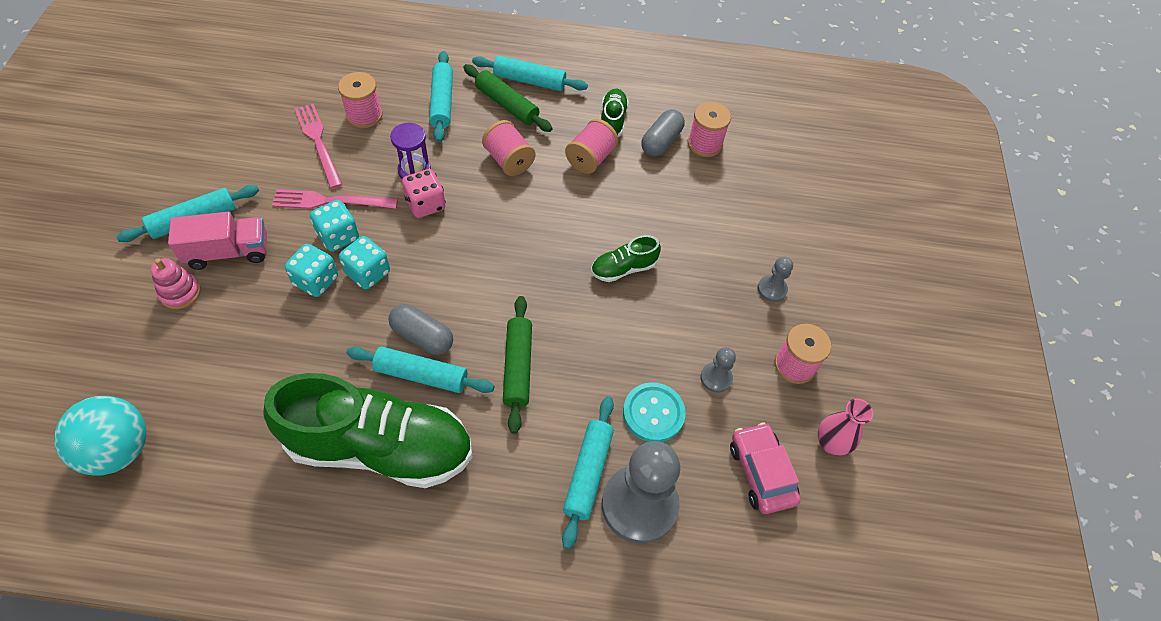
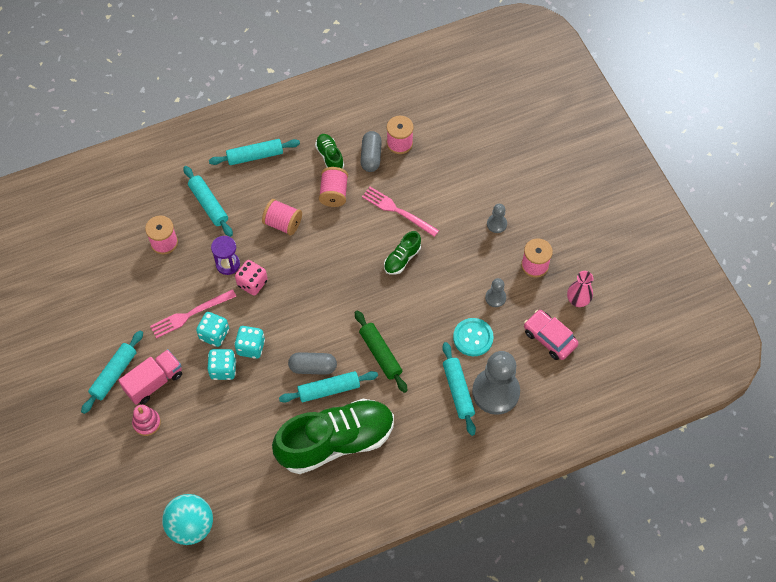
camera: 25 degrees left, 5 degrees up
pink fork [295,104,343,189] -> pink fork moved to [362,187,439,237]
green rolling pin [463,64,552,132] -> none

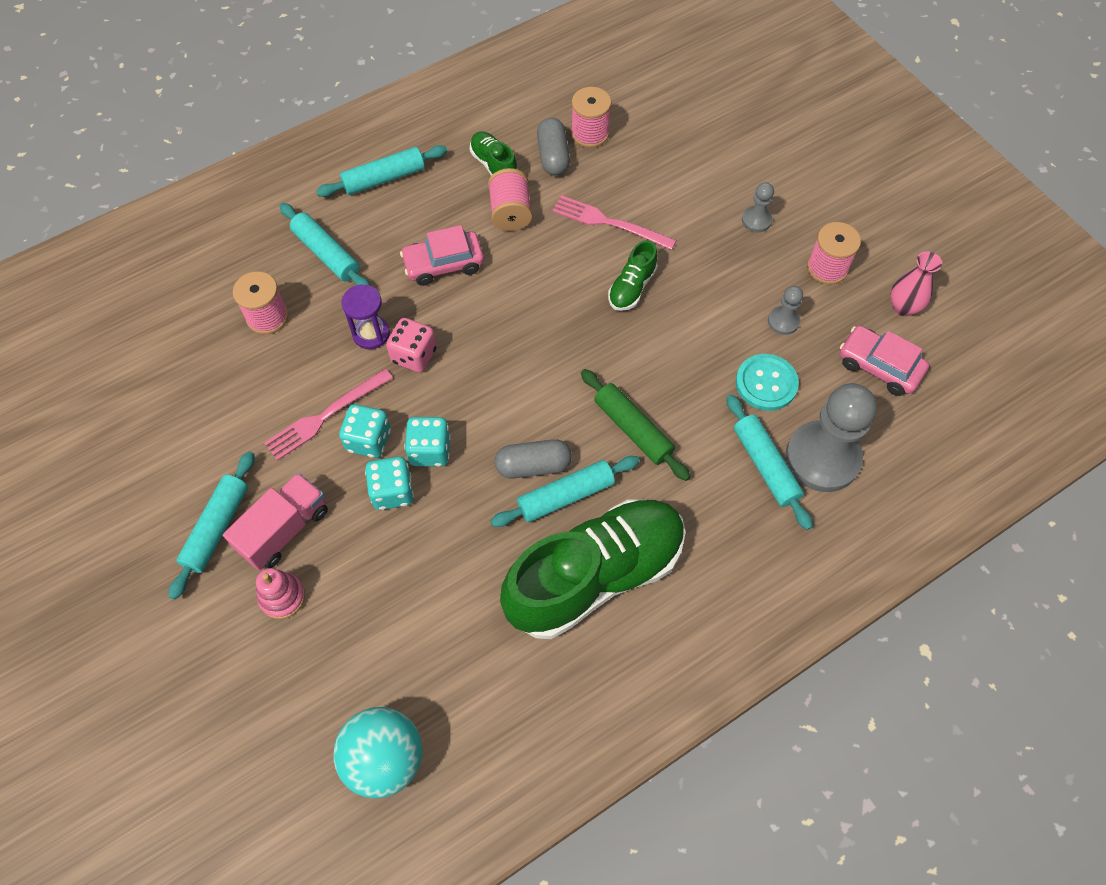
camera: 10 degrees left, 0 degrees up
pink spool [262,199,302,235] -> pink car [400,225,484,286]

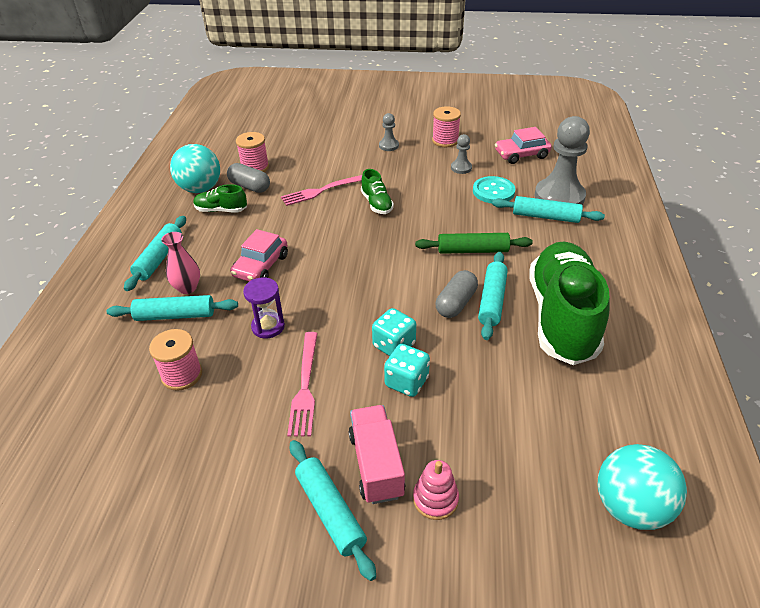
camera: 50 degrees left, 20 degrees down
turquoise dice [339,404,391,458] -> none
pink dice [386,318,437,372] -> none
pink spool [488,168,532,231] -> none
pink vase [890,251,942,316] -> pink vase moved to [161,232,200,294]
none -> turquoise ball [170,144,220,193]

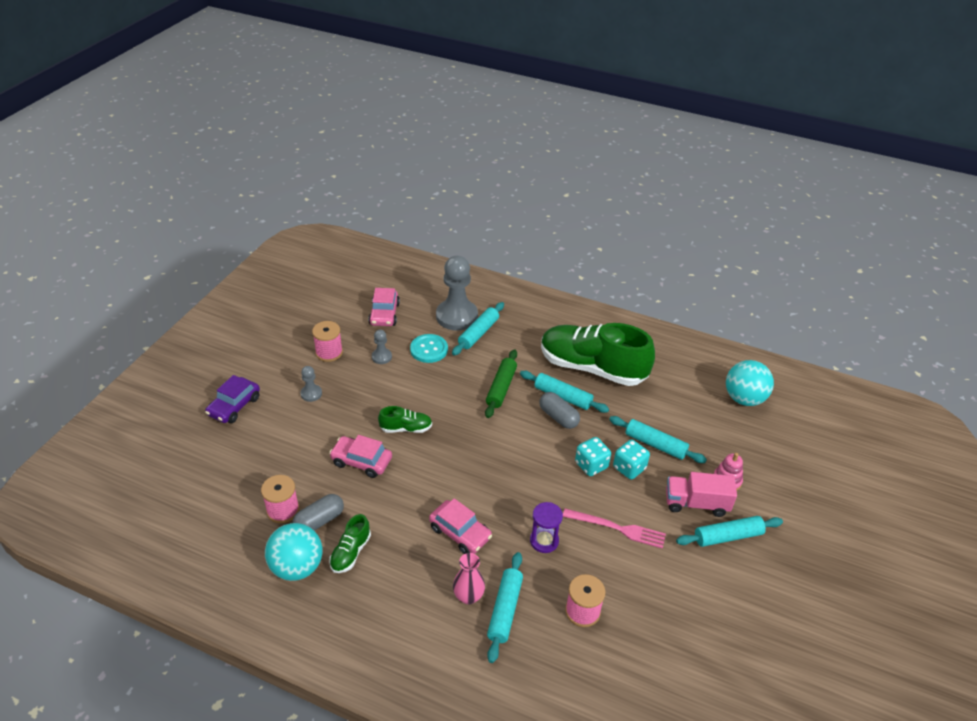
camera: 75 degrees left, 0 degrees up
turquoise rolling pin [124,216,186,291] -> turquoise rolling pin moved to [609,416,707,463]
pink fork [281,175,362,206] -> pink car [329,435,392,478]
none -> purple car [205,375,260,423]

